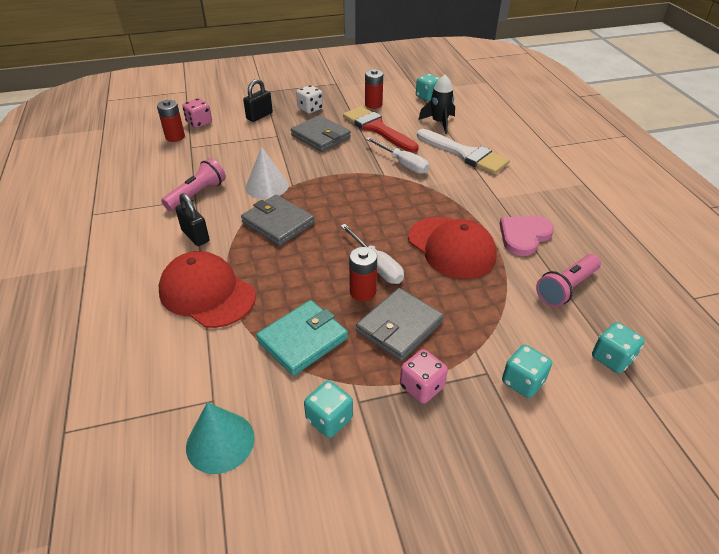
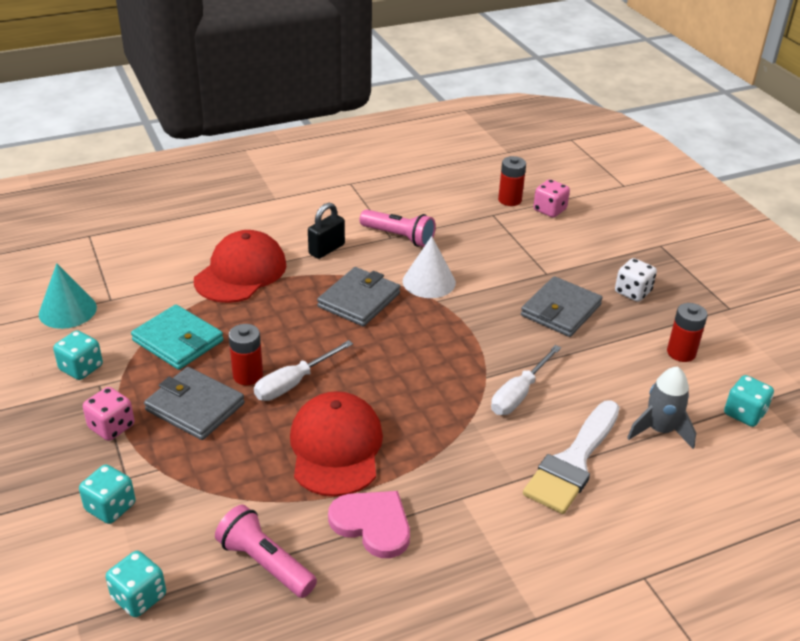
camera: 80 degrees right, 5 degrees down
black padlock [243,79,273,122] -> none
red brush [343,106,419,152] -> none
red cap [408,217,497,279] -> red cap turned 135 degrees clockwise [290,391,383,497]
black rocket [418,75,455,134] -> grey rocket [627,366,696,449]

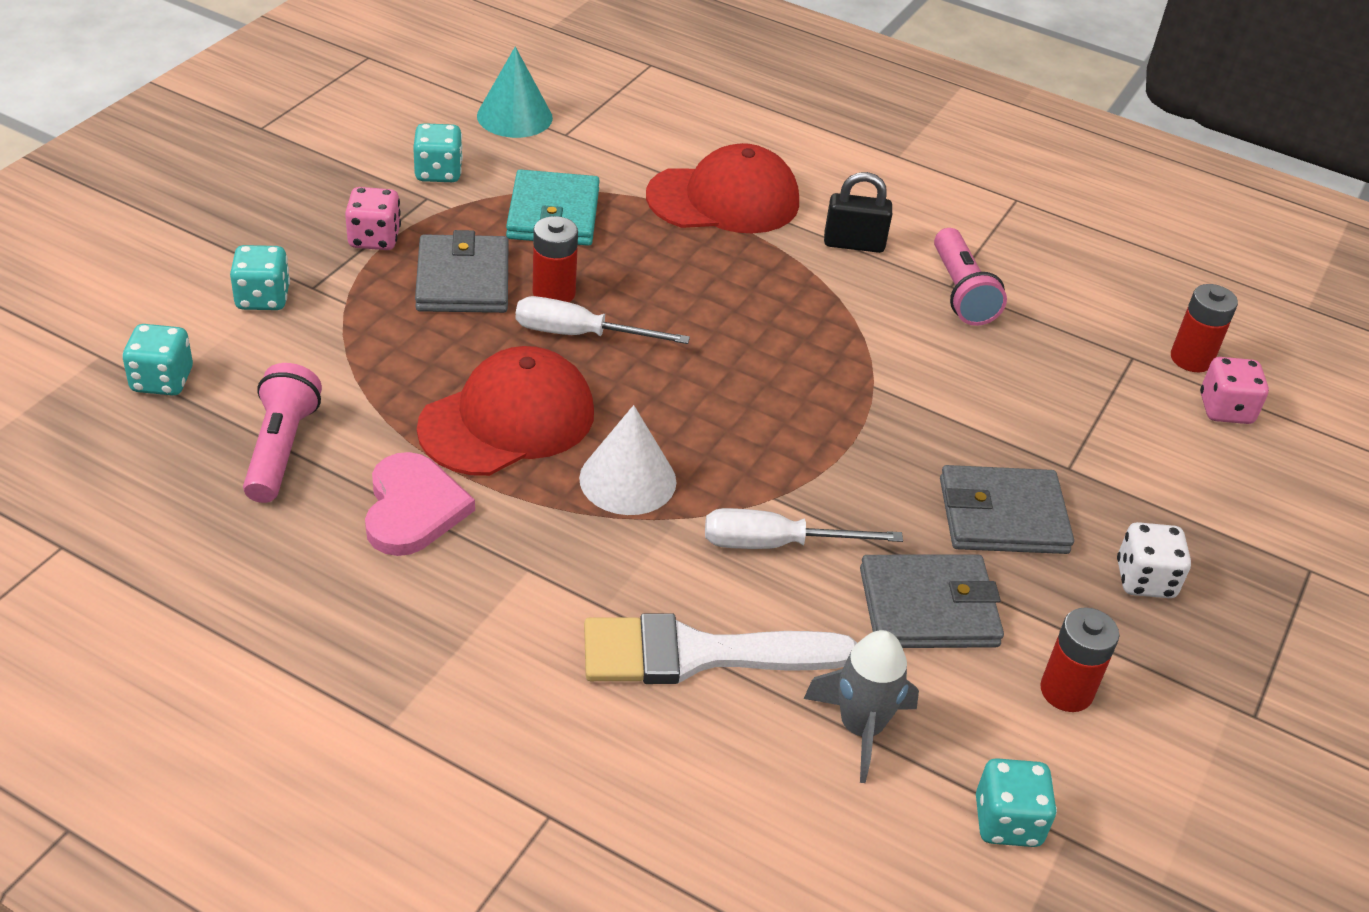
camera: 50 degrees right, 5 degrees up
grey wallet [317,267,400,326] -> grey wallet moved to [860,555,1004,648]
white cone [403,236,456,298] -> white cone moved to [579,405,677,515]

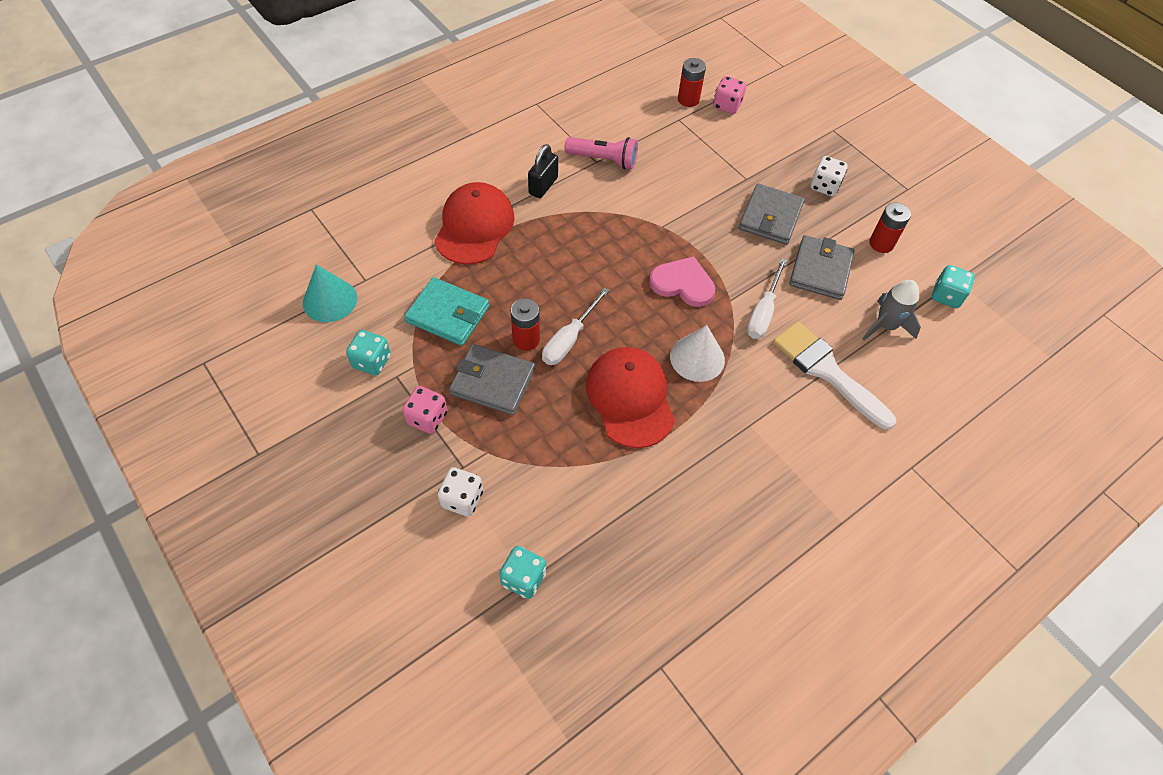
camera: 65 degrees left, 15 degrees up
turquoise dice [230,245,290,310] -> white dice [438,467,483,517]
pink flashlight [243,363,322,503] -> none
pink heart [365,452,475,556] -> pink heart moved to [649,256,715,307]
white brush [584,613,857,684] -> white brush turned 120 degrees clockwise [773,322,896,429]

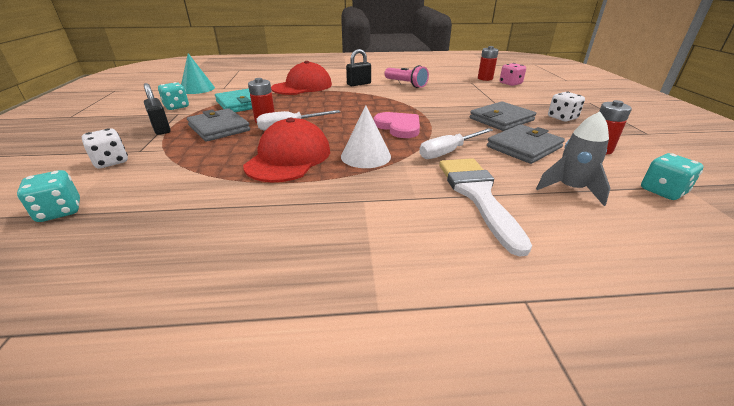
camera: 35 degrees right, 25 degrees down
pink dice [402,386,447,434] -> black padlock [144,83,171,135]

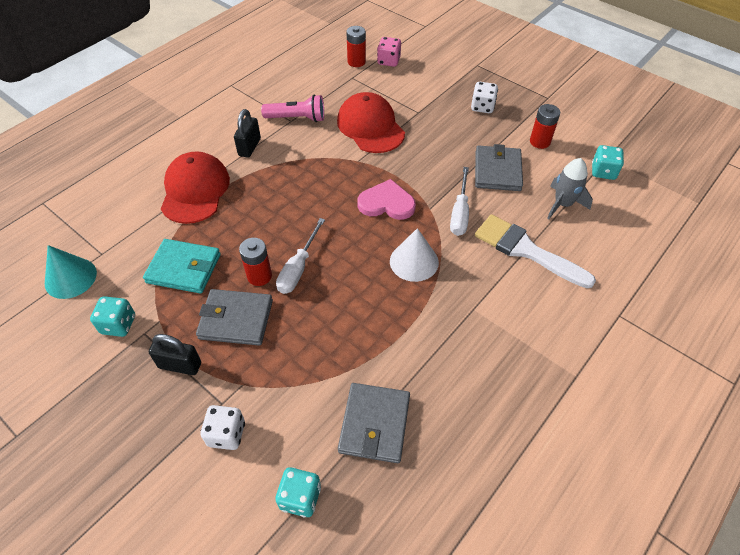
camera: 45 degrees left, 20 degrees up
red cap [243,118,330,182] -> red cap moved to [337,92,405,153]
grey wallet [470,101,536,131] -> grey wallet moved to [338,383,410,463]

